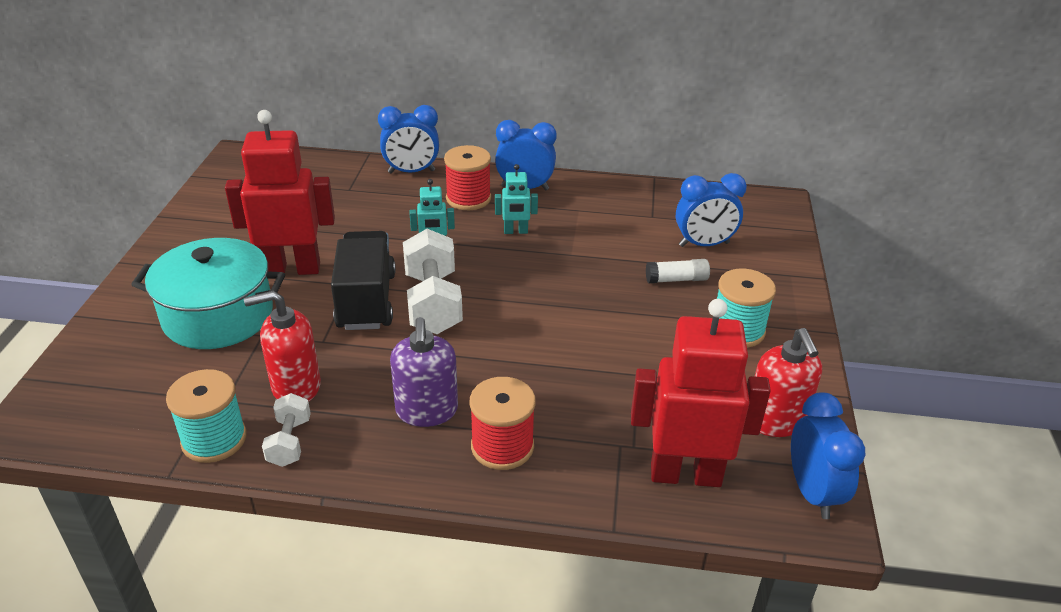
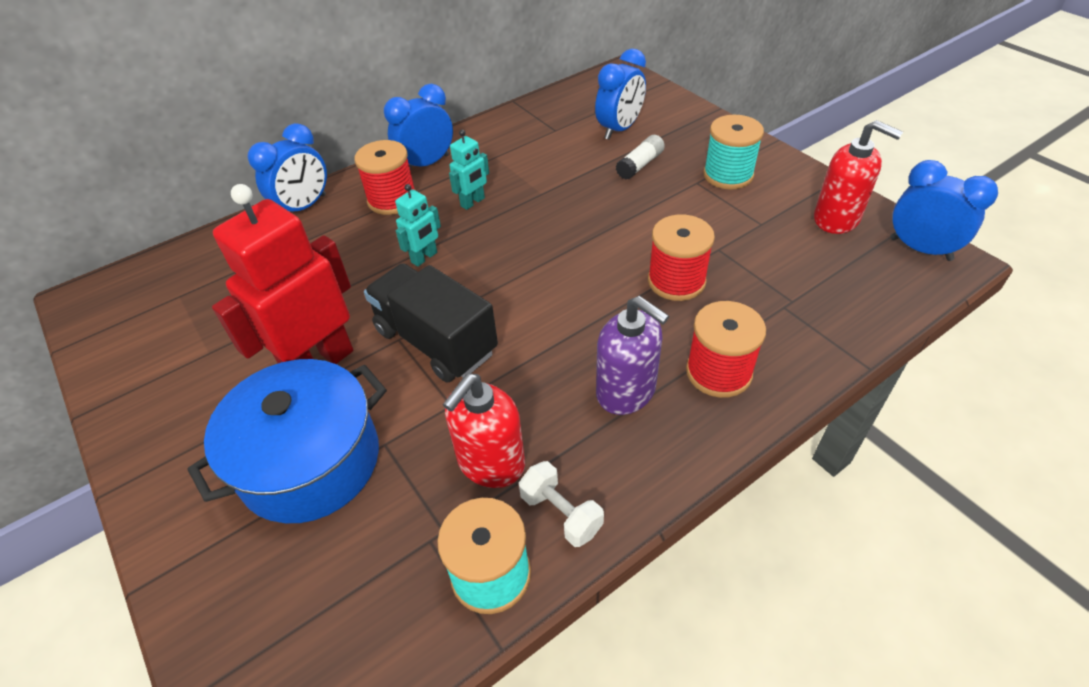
camera: 40 degrees left, 10 degrees up
turquoise pot [131,238,285,349] -> blue pot [187,359,387,523]
white dumbbell [403,229,463,334] -> none
red robot [631,299,771,487] -> none
none -> red spool [648,214,715,301]

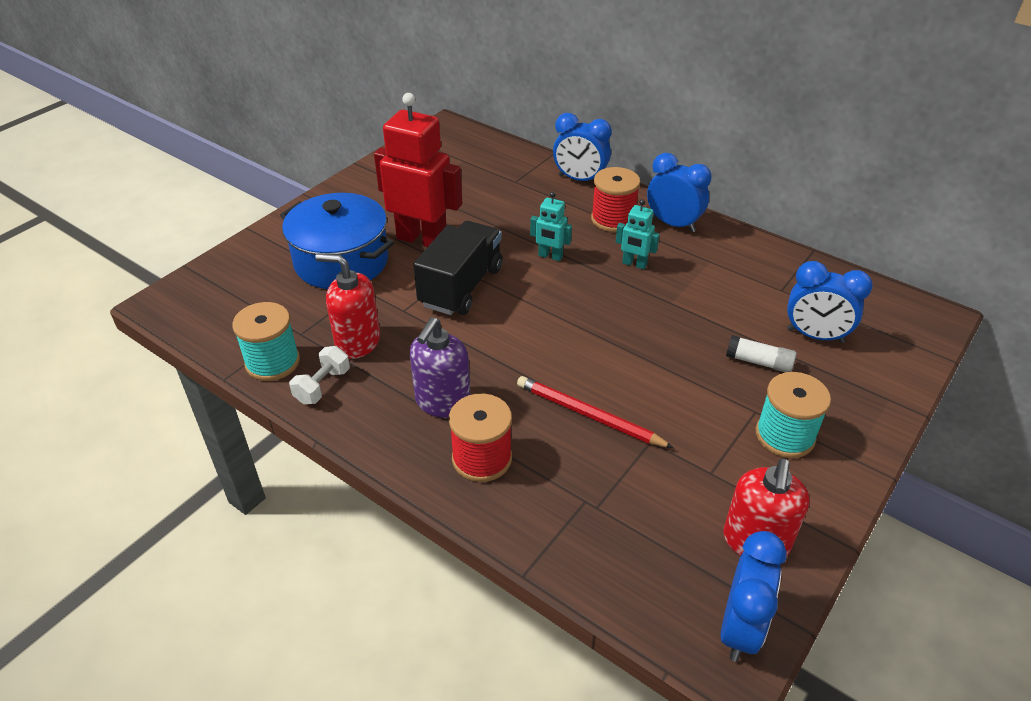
camera: 70 degrees right, 5 degrees down
red spool [648,214,715,301] -> red pencil [517,376,674,448]

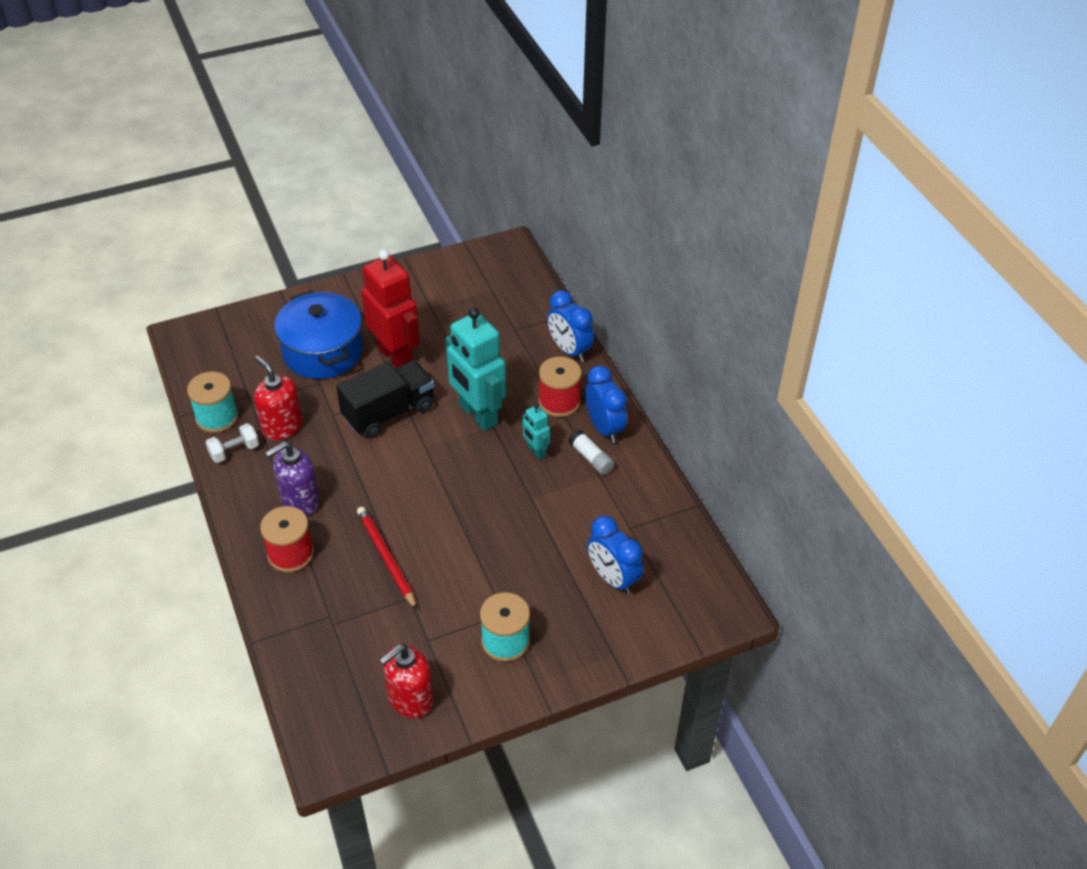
camera: 30 degrees right, 5 degrees up
turquoise robot [530,192,572,261] -> turquoise robot [445,307,506,431], size x2.13
blue clock [720,531,787,662] -> none
white glue stick [726,335,797,372] -> white glue stick moved to [568,430,614,475]

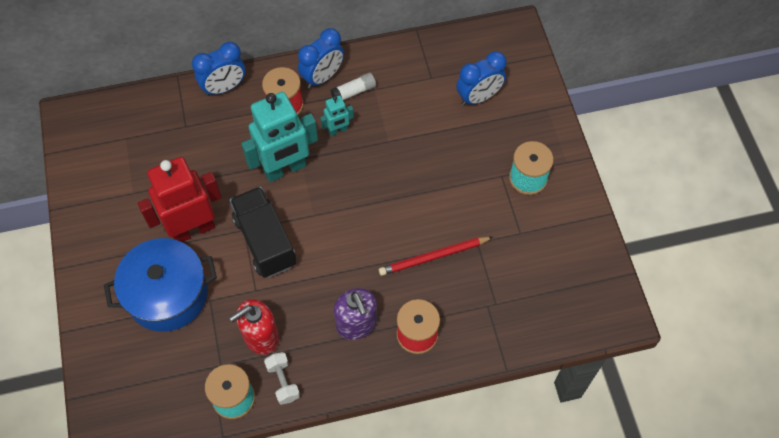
camera: 80 degrees left, 15 degrees up
red soap dispenser [380,644,433,718] -> none
blue clock [585,365,627,443] -> blue clock turned 150 degrees clockwise [298,28,344,89]

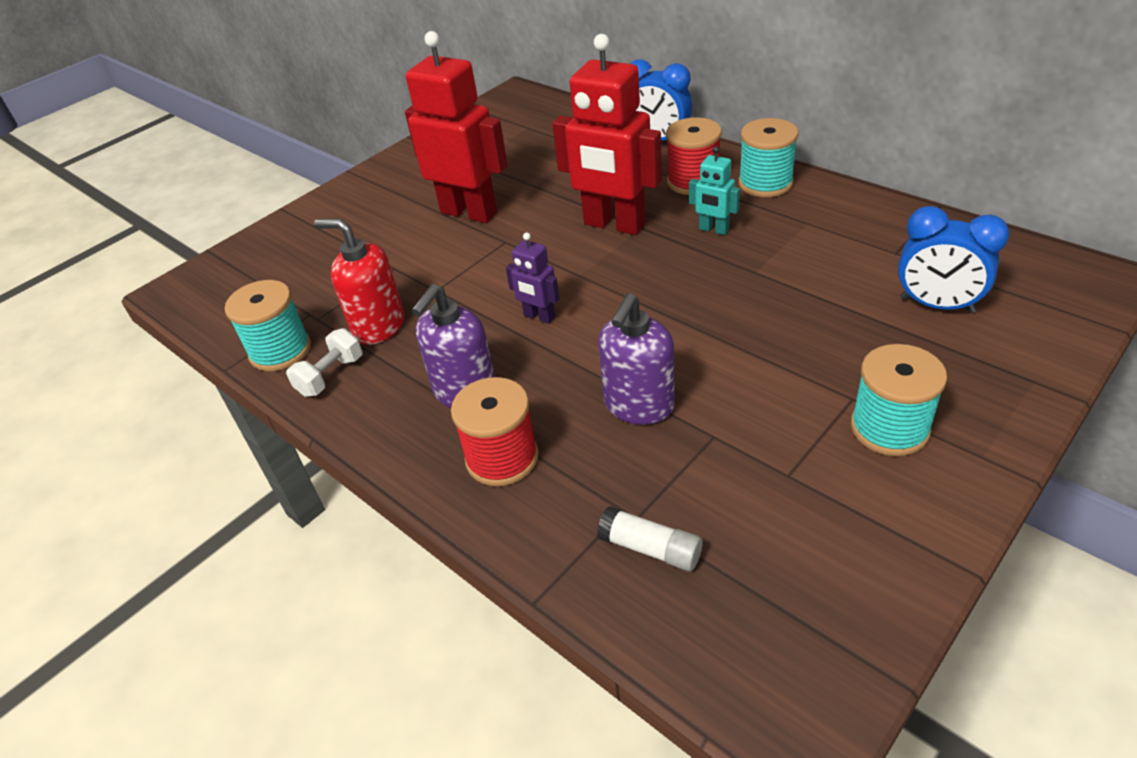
camera: 60 degrees right, 20 degrees down
blue pot [104,238,217,332] -> none
black truck [230,187,296,278] -> none
turquoise robot [241,92,318,182] -> red robot [552,34,662,235]
blue clock [298,28,344,89] -> turquoise spool [739,118,798,197]
white glue stick [330,73,376,100] -> white glue stick moved to [597,506,703,572]
red pencil [379,237,493,276] -> purple soap dispenser [598,294,675,425]
none -> purple robot [506,232,560,324]

